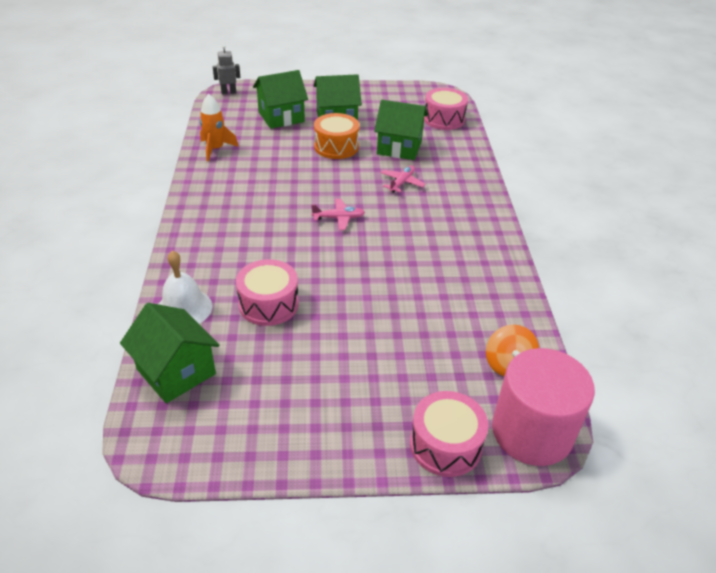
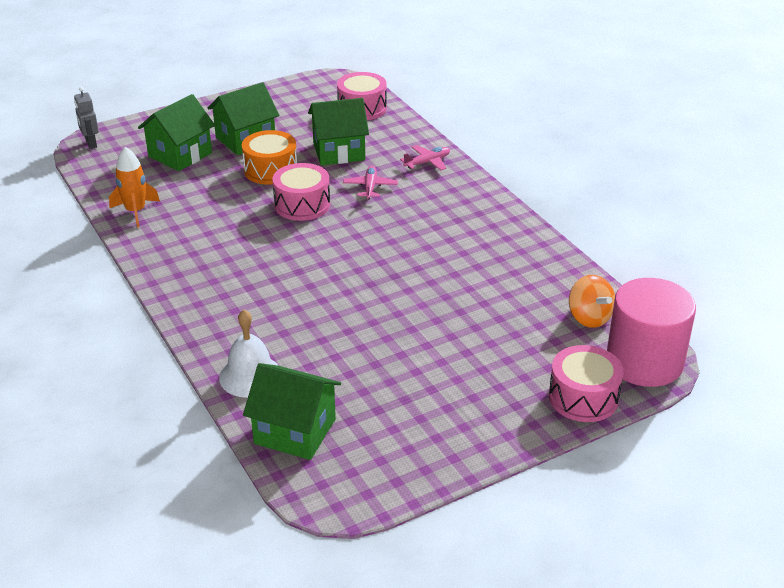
camera: 25 degrees left, 5 degrees down
grey robot [213,45,240,94] -> grey robot turned 75 degrees counterclockwise [74,87,99,149]
pink drum [236,259,299,326] -> pink drum moved to [272,163,330,221]
pink plane [311,199,365,230] -> pink plane moved to [400,145,450,170]

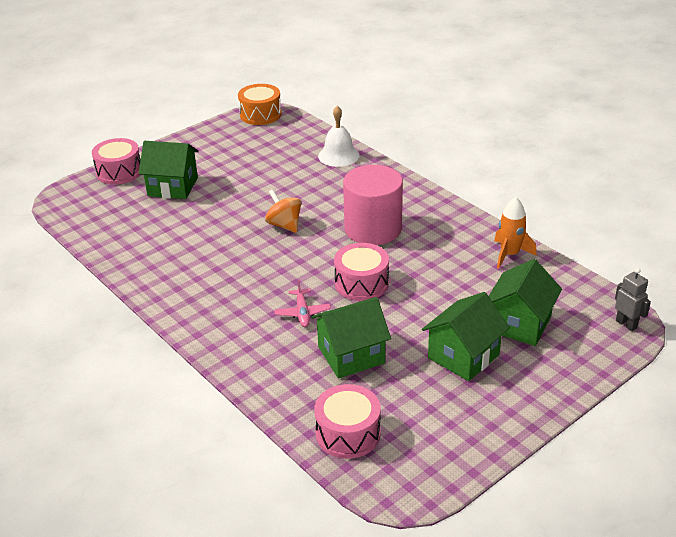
camera: 170 degrees right, 0 degrees up
orange drum [242,130,297,185] -> orange drum moved to [238,84,282,125]
green house [243,363,341,460] -> green house moved to [139,141,199,199]
pink plane [400,145,450,170] -> none
orange spinning top [569,275,615,328] -> orange spinning top moved to [265,189,301,233]
pink cylinder [607,278,696,387] -> pink cylinder moved to [343,165,403,245]

